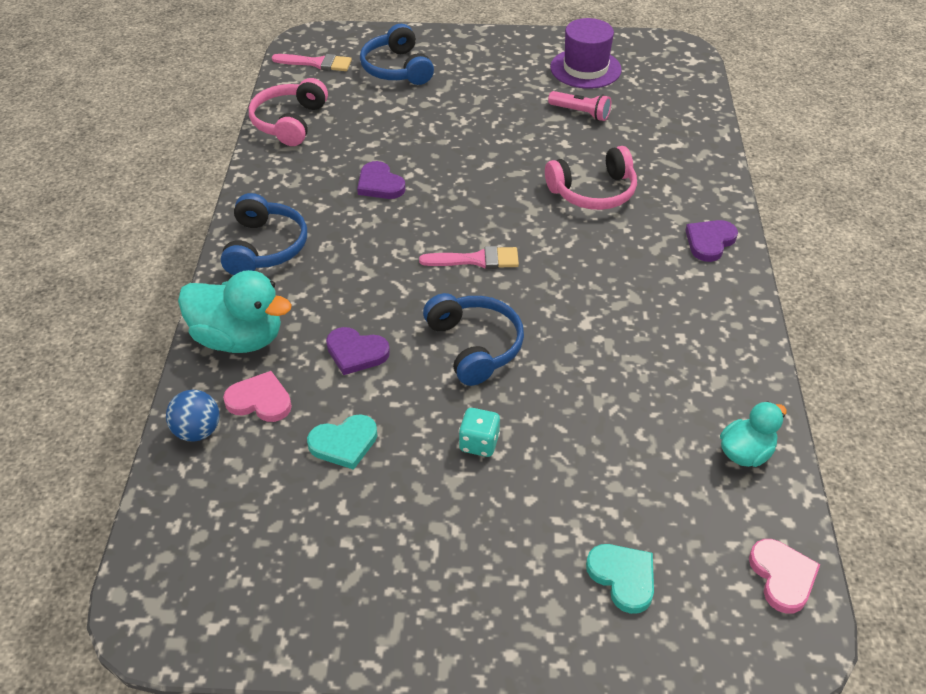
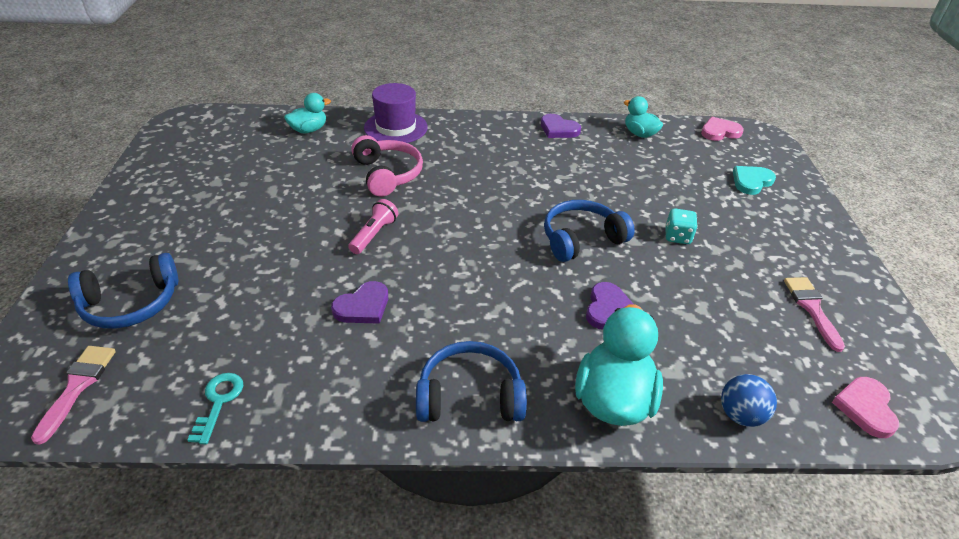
camera: 95 degrees left, 5 degrees down
pink heart [223,371,292,422] -> pink heart moved to [832,377,899,438]
pink headphones [249,78,328,146] -> turquoise key [187,373,243,444]
turquoise heart [307,414,377,470] -> none
pink brush [419,246,519,269] -> pink brush moved to [784,277,845,352]
pink flashlight [548,91,611,121] -> pink flashlight moved to [348,199,398,254]
purple hat [550,18,622,89] -> purple hat moved to [364,83,428,143]
purple heart [685,220,738,262] -> purple heart moved to [541,114,581,138]
none -> turquoise duck [284,93,331,134]

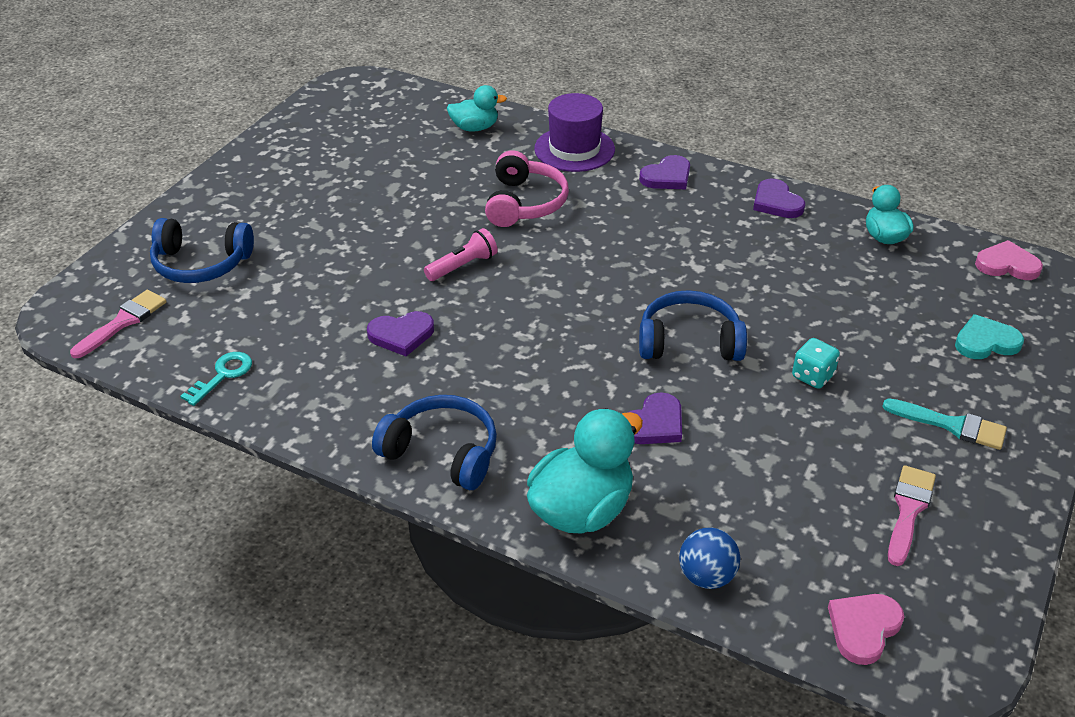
camera: 30 degrees right, 0 degrees up
none -> purple heart [639,155,690,189]
none -> turquoise brush [882,398,1007,450]

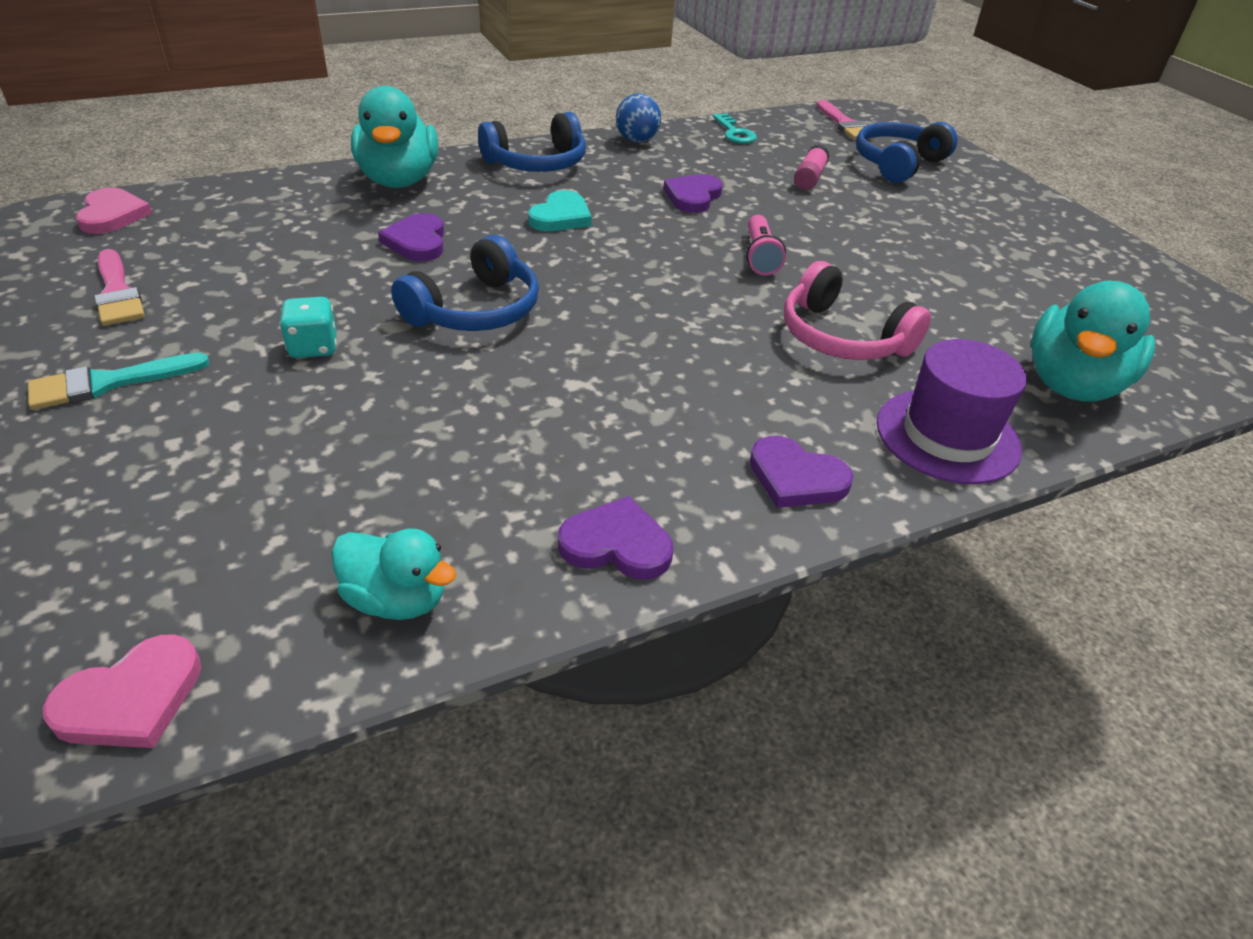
camera: 125 degrees right, 0 degrees up
turquoise duck [447,85,507,131] -> turquoise duck [1031,281,1155,402], size x1.69
purple heart [639,155,690,189] -> purple heart turned 60 degrees counterclockwise [750,436,854,508]
blue ball [679,528,740,589] -> blue ball moved to [616,93,661,143]
turquoise heart [955,314,1024,359] -> turquoise heart moved to [528,190,592,231]
none -> pink glue stick [794,144,830,190]

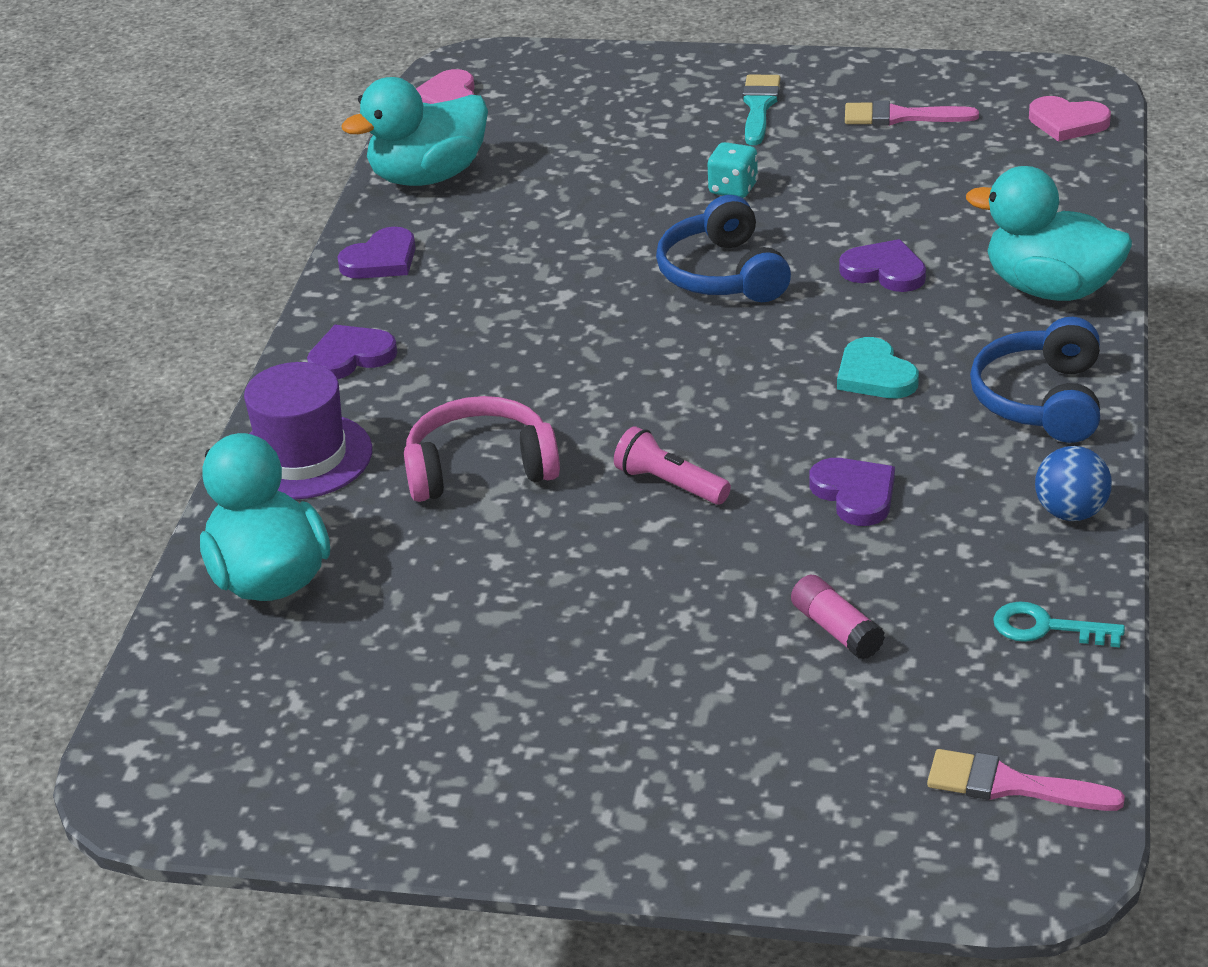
camera: 130 degrees right, 5 degrees down
turquoise duck [331,529,456,620] -> turquoise duck [341,77,488,186], size x1.69
blue headphones [856,122,958,183] -> none

